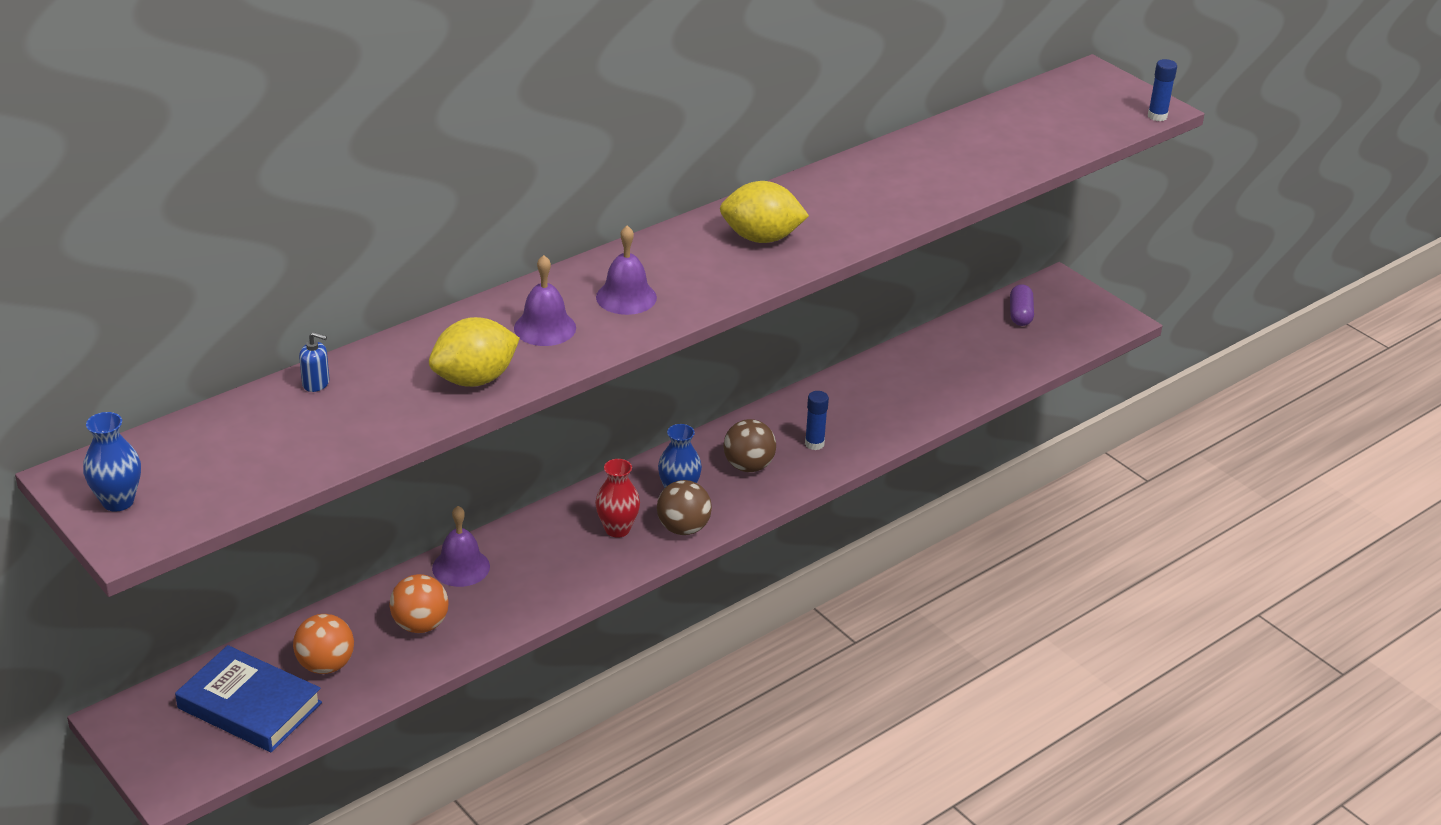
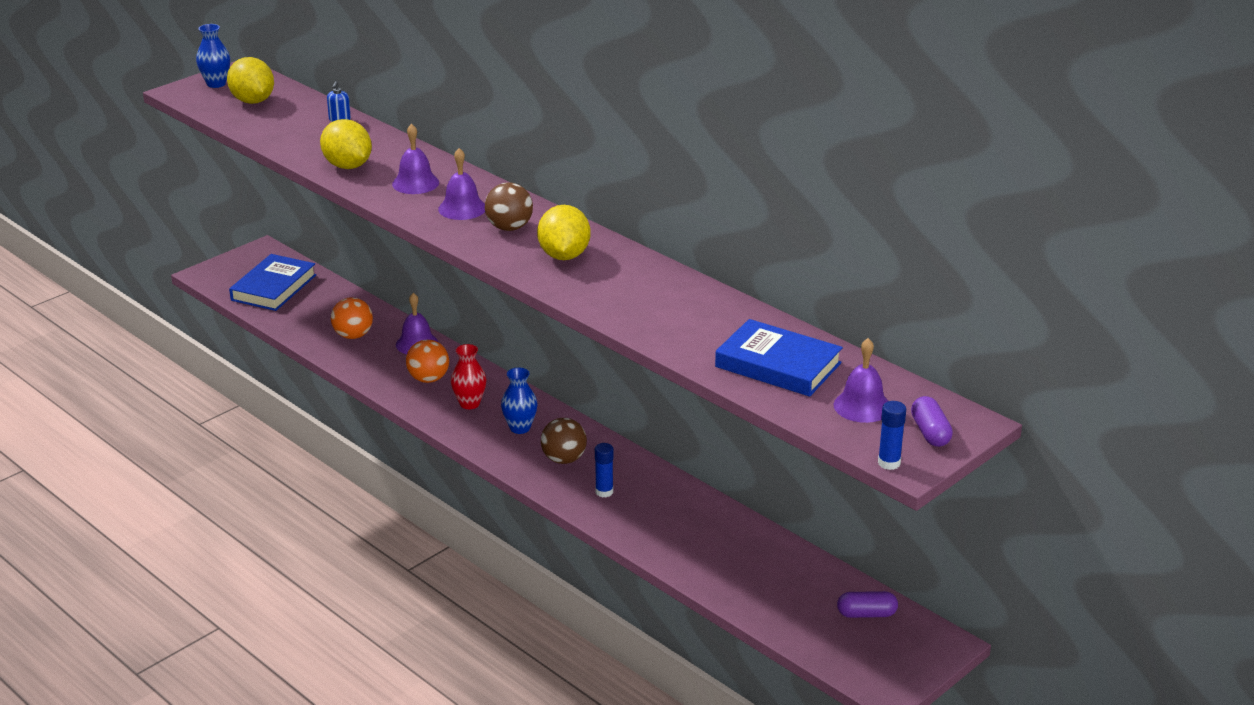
camera: 85 degrees right, 5 degrees down
orange ball [293,614,354,674] -> orange ball moved to [406,340,449,383]
brown ball [657,480,712,535] -> brown ball moved to [485,182,533,231]
none -> yellow lemon [227,57,274,104]
none -> blue book [715,319,843,397]
none -> purple bell [834,338,888,423]
none -> purple capsule [911,396,953,447]

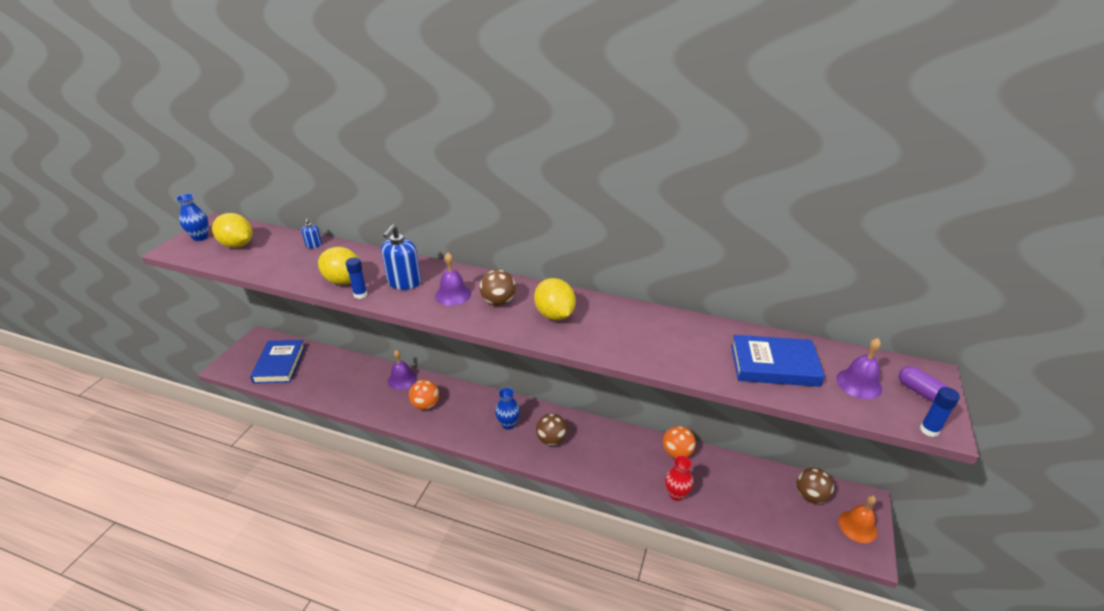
camera: 25 degrees left, 5 degrees up
orange ball [331,297,373,339] -> orange ball moved to [663,426,696,458]
purple bell [392,124,439,194] -> blue soap dispenser [381,225,421,290]
red vase [451,344,486,409] -> red vase moved to [665,456,693,501]
blue glue stick [595,443,614,498] -> blue glue stick moved to [346,257,368,299]
purple capsule [837,591,898,618] -> brown ball [797,468,834,504]
none -> orange bell [838,495,877,543]

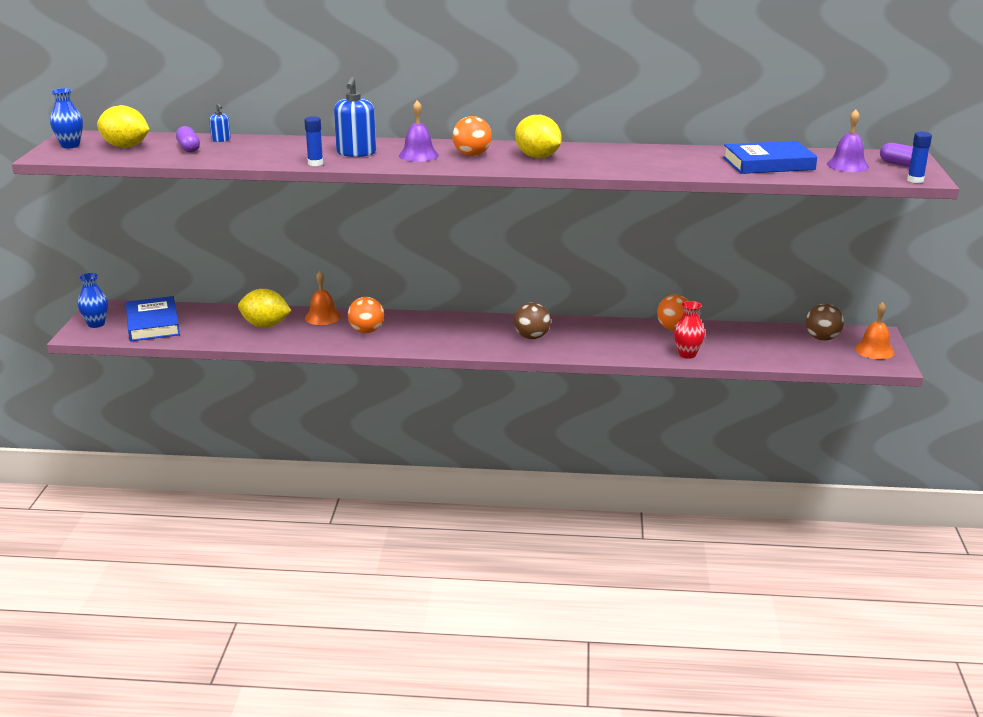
camera: 15 degrees left, 10 degrees down
yellow lemon [318,247,359,284] -> yellow lemon moved to [238,289,291,327]
purple bell [388,350,417,390] -> orange bell [305,271,341,325]
brown ball [480,269,516,306] -> orange ball [452,116,492,156]
blue vase [495,387,520,430] -> blue vase moved to [78,273,108,328]
none -> purple capsule [176,126,200,152]

